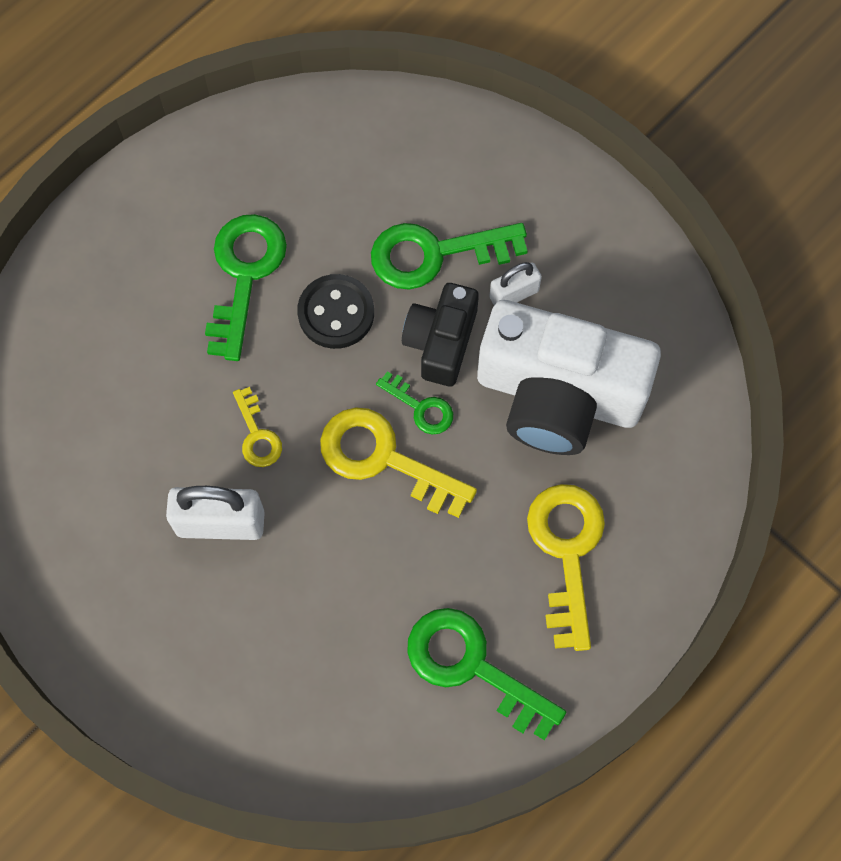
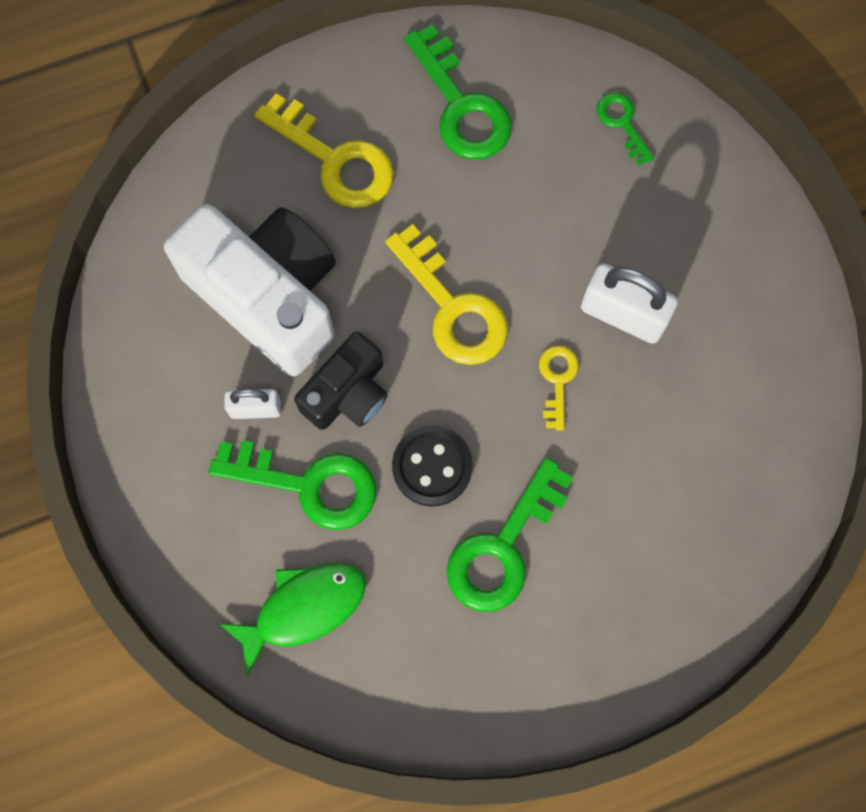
camera: 155 degrees left, 5 degrees up
green key [376,371,453,435] -> green key moved to [596,93,654,165]
yellow key [527,484,605,651] -> yellow key turned 75 degrees counterclockwise [255,93,393,208]
none -> green fish [220,563,366,676]

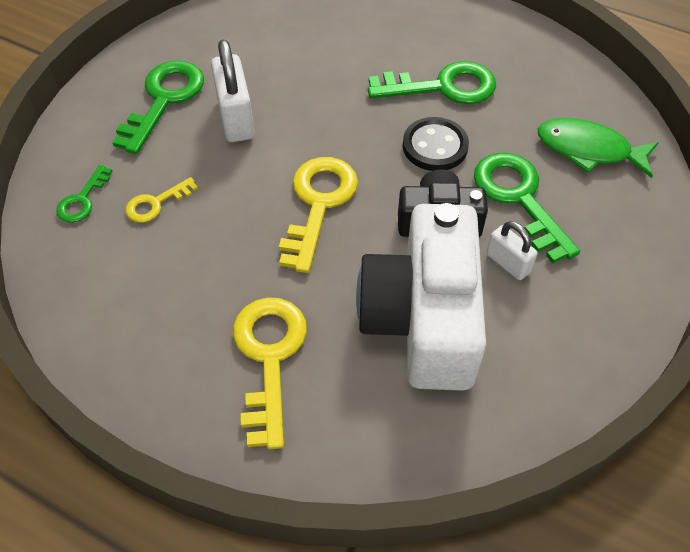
camera: 130 degrees left, 20 degrees down
green key [404,24,512,159] -> green key moved to [112,60,204,154]
yellow key [539,345,579,431] -> yellow key moved to [126,177,198,223]

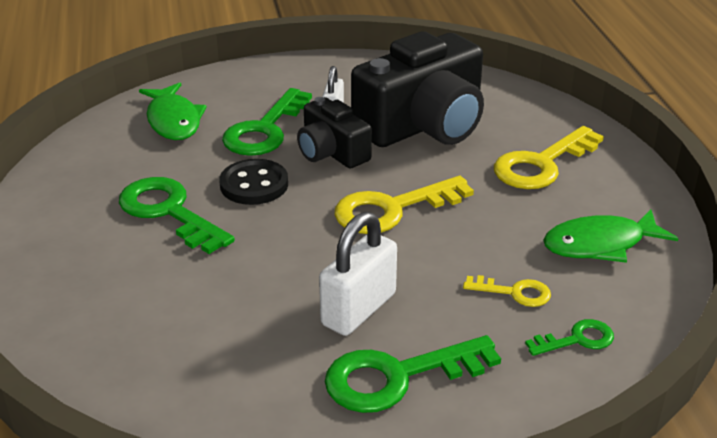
camera: 130 degrees left, 20 degrees down
white camera [356,203,486,391] -> black camera [351,31,484,147]
none -> green fish [543,209,679,263]

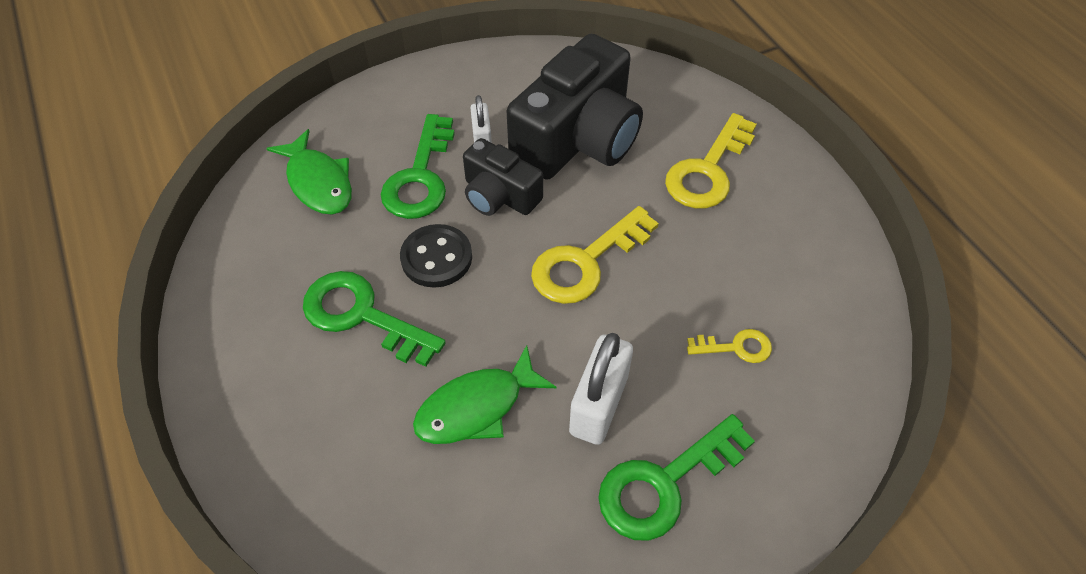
camera: 15 degrees left, 20 degrees up
green key [525,319,614,356] -> none
green fish [543,209,679,263] -> green fish moved to [413,345,556,444]

